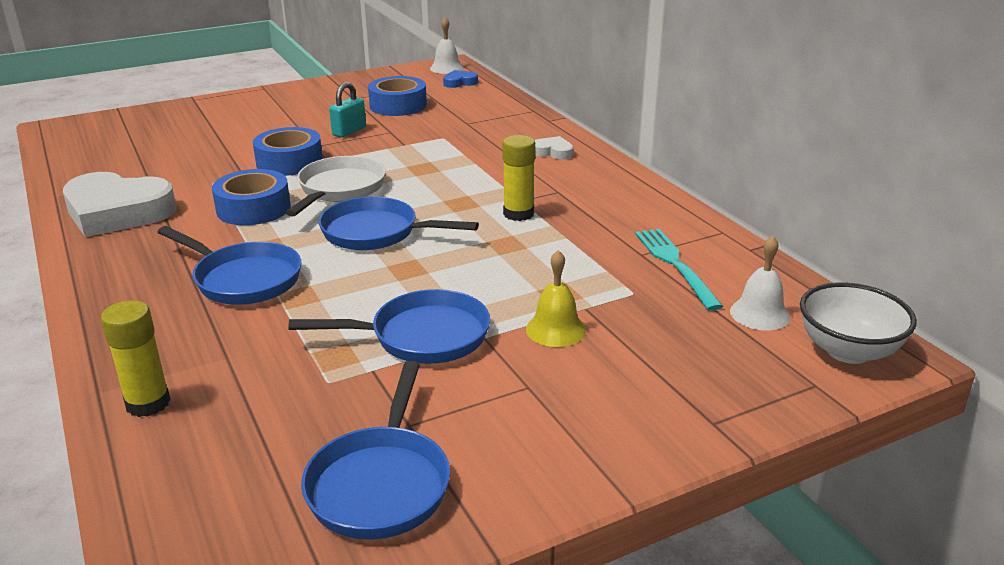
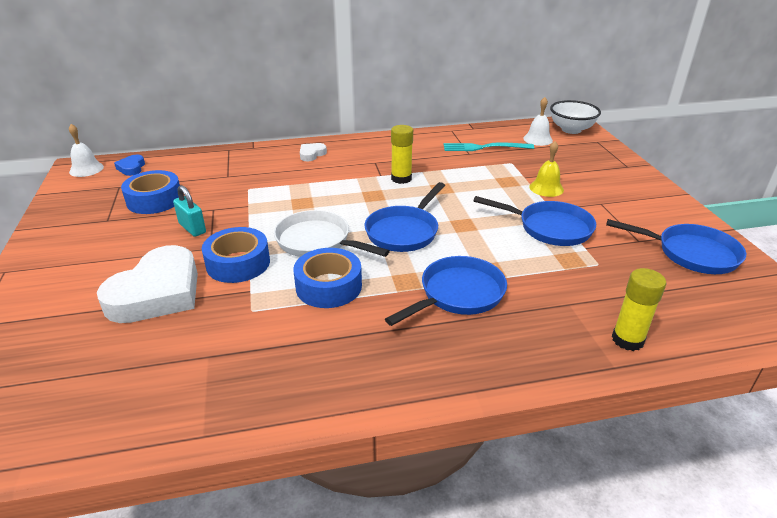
camera: 75 degrees left, 5 degrees up
white heart [63,172,177,237] -> white heart moved to [97,245,198,323]
blue pan [289,289,490,364] -> blue pan turned 105 degrees clockwise [473,196,596,246]

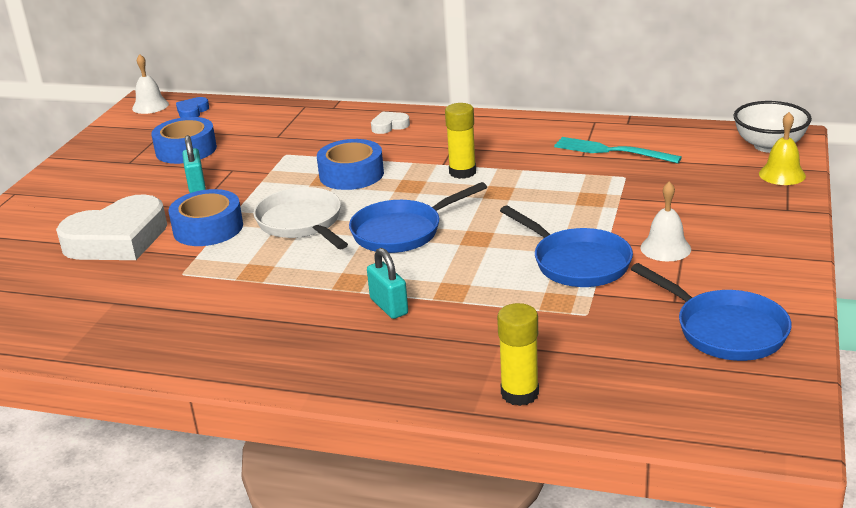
camera: 30 degrees right, 5 degrees down
blue tape [293,248,362,308] -> blue tape moved to [317,139,384,190]
blue pan [385,256,507,326] -> turquoise padlock [367,248,408,319]
white bell [523,97,553,146] -> white bell moved to [640,181,691,261]
yellow bell [529,141,564,197] -> yellow bell moved to [759,112,806,185]

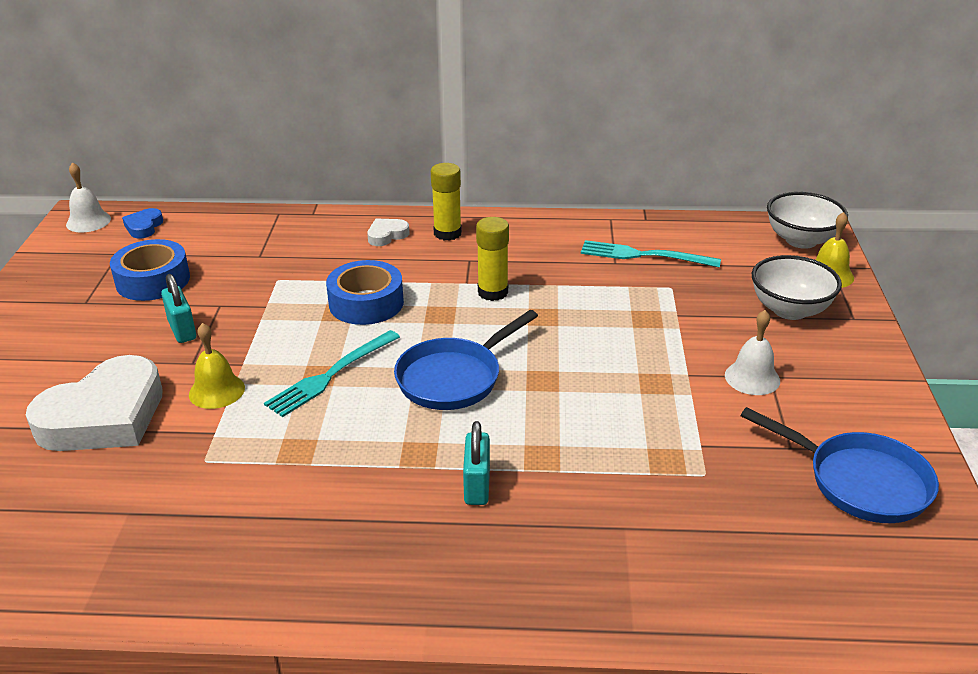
camera: 15 degrees left, 5 degrees up
blue tape [168,189,243,246] -> yellow bell [189,323,245,409]
white pan [253,187,348,249] -> turquoise fork [264,330,400,417]
turquoise padlock [367,248,408,319] -> turquoise padlock turned 45 degrees clockwise [463,421,490,505]
yellow glue stick [497,303,539,406] -> yellow glue stick moved to [431,163,462,241]
blue pan [500,206,633,287] -> none
none -> white bowl [752,255,842,320]

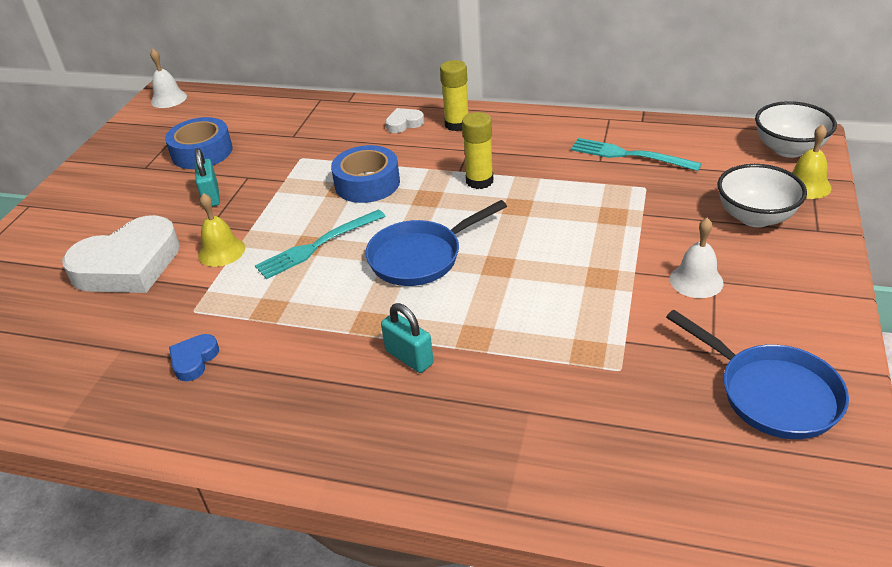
camera: 15 degrees right, 5 degrees up
blue heart [122,208,163,238] -> blue heart moved to [169,334,219,381]
turquoise padlock [463,421,490,505] -> turquoise padlock turned 60 degrees counterclockwise [381,303,434,373]

